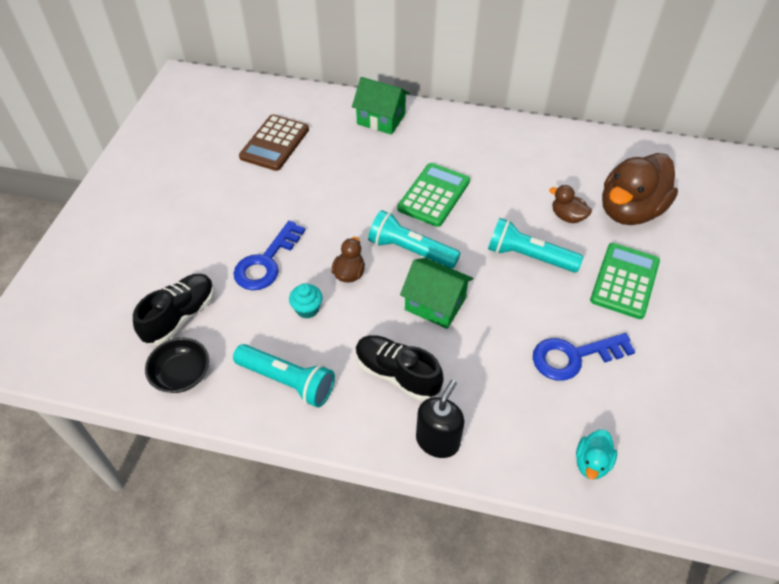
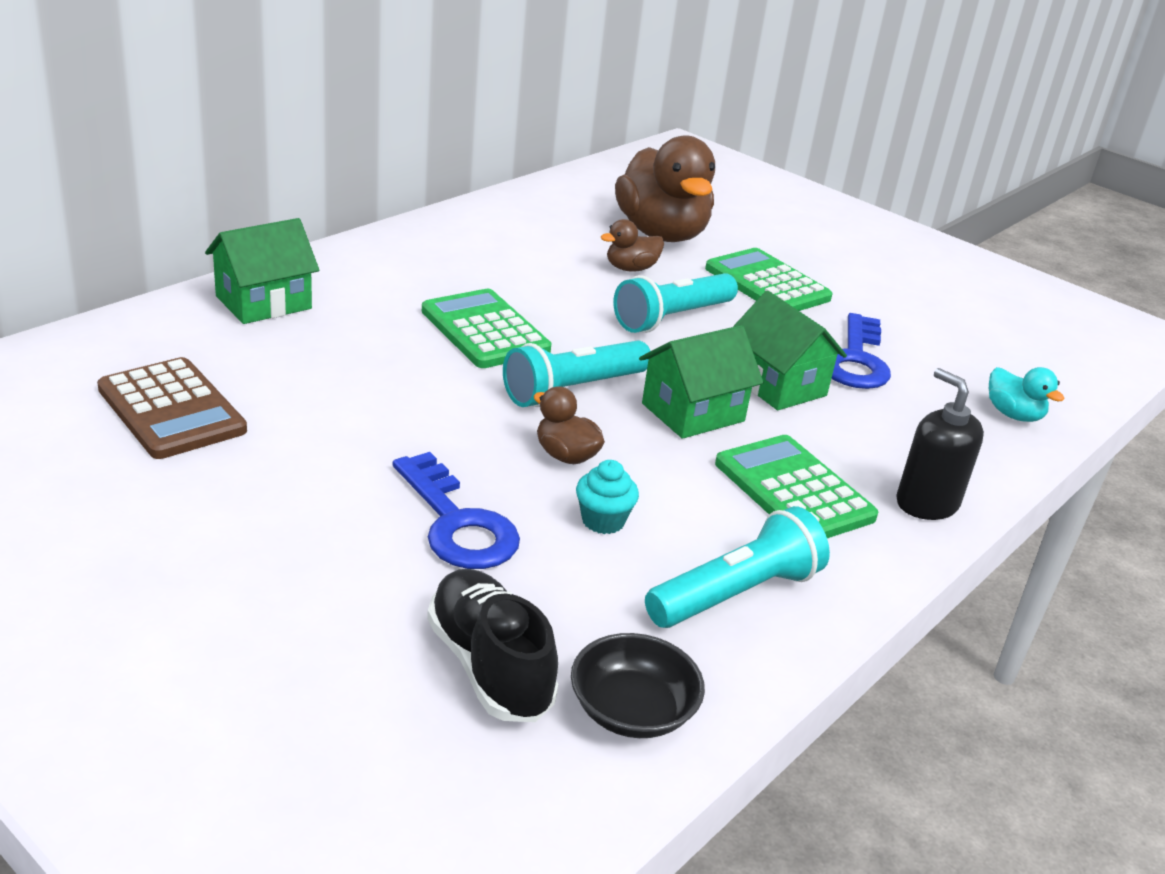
camera: 65 degrees left, 20 degrees down
black shoe [356,335,444,401] -> green calculator [715,435,878,538]
none -> green house [733,291,847,410]

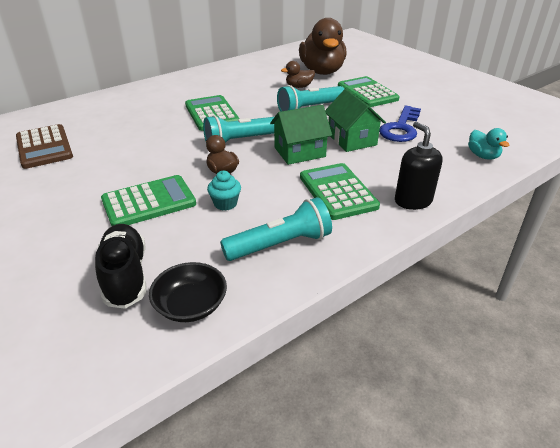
camera: 15 degrees right, 5 degrees up
green house [205,218,319,324] -> none
blue key [393,452,520,569] -> green calculator [101,175,196,226]

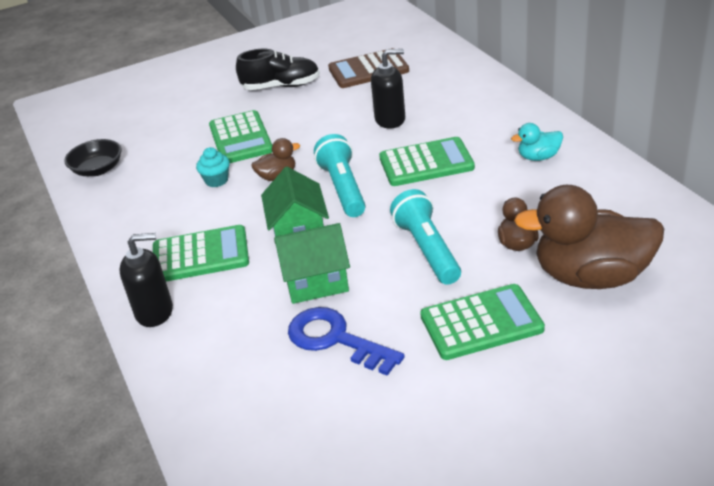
camera: 105 degrees right, 0 degrees up
black shoe [95,224,146,309] -> black shoe moved to [236,49,320,90]
turquoise flashlight [220,197,332,261] -> none
turquoise duck [468,128,510,160] -> turquoise duck moved to [511,123,563,161]
none -> black soap dispenser [371,49,405,129]

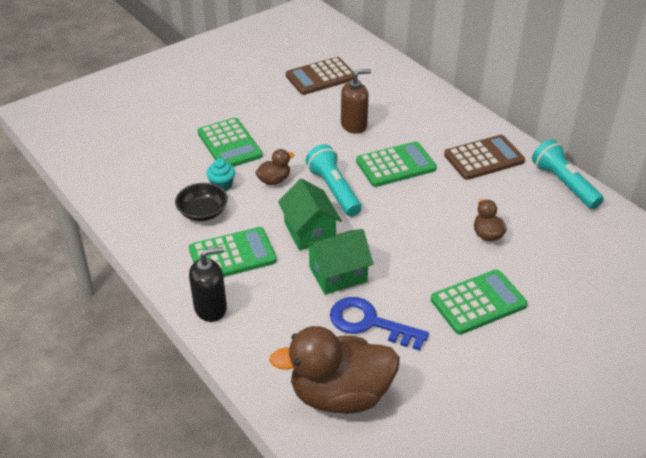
camera: 15 degrees left, 5 degrees up
black bowl [64,139,122,176] -> black bowl moved to [175,183,228,221]
black shoe [236,49,320,90] -> none
black soap dispenser [371,49,405,129] -> brown soap dispenser [341,69,371,134]
turquoise flashlight [390,189,461,285] -> turquoise flashlight moved to [532,139,604,209]
turquoise duck [511,123,563,161] -> brown calculator [444,135,525,180]
brown duck [514,185,664,289] -> brown duck moved to [269,326,400,414]

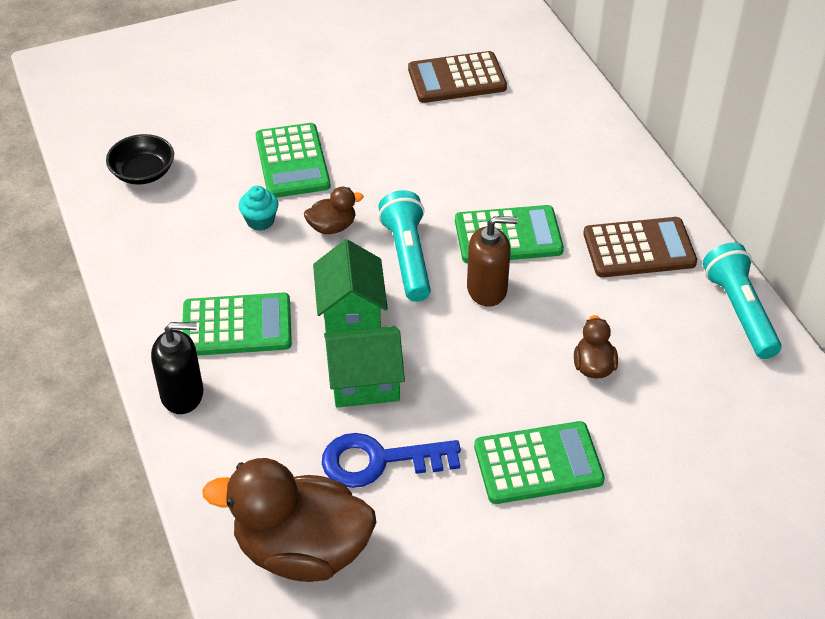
camera: 15 degrees right, 5 degrees up
black bowl [175,183,228,221] -> black bowl moved to [106,134,174,185]
blue key [330,297,429,350] -> blue key turned 45 degrees counterclockwise [322,433,461,488]
brown soap dispenser [341,69,371,134] -> brown soap dispenser moved to [467,216,518,307]

